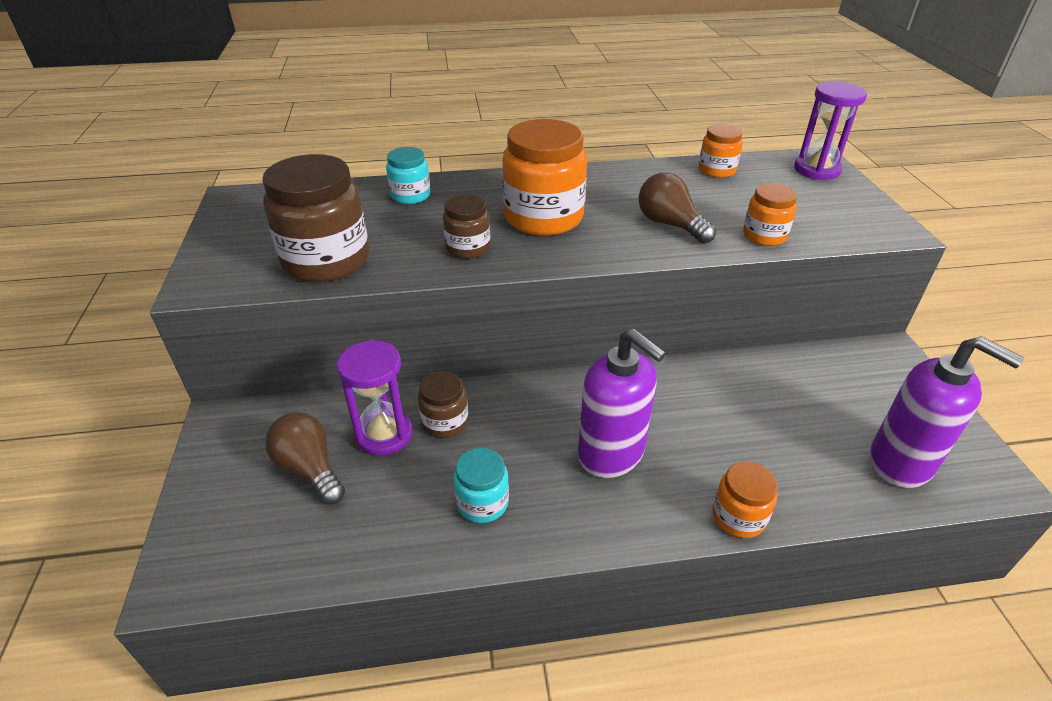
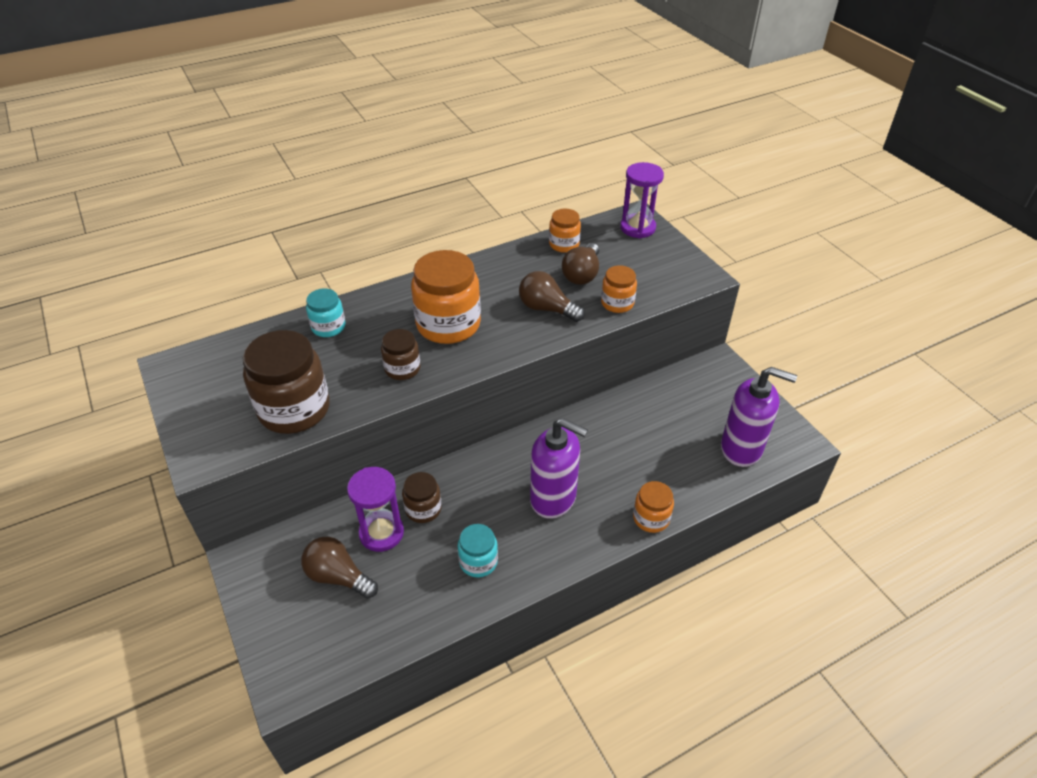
camera: 20 degrees left, 5 degrees up
none -> brown light bulb [562,243,599,285]

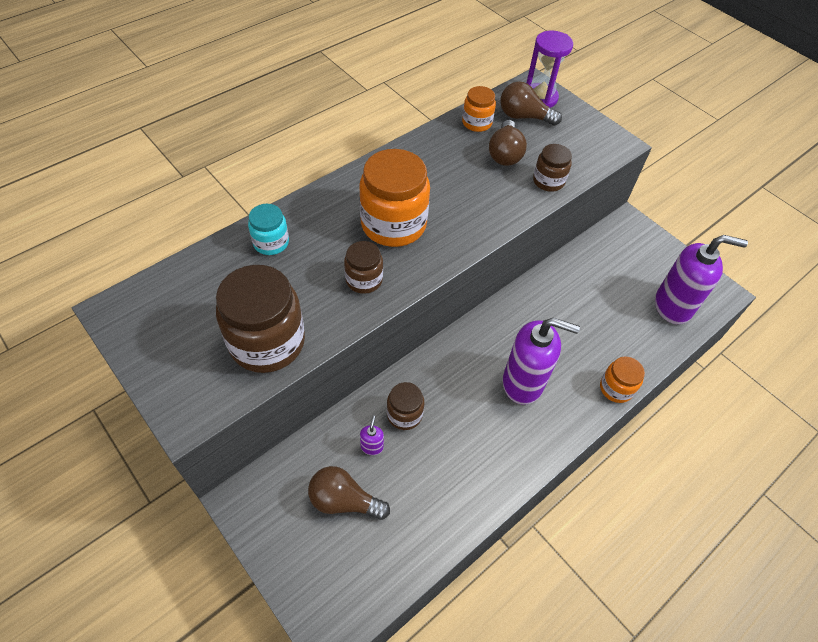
camera: 15 degrees left, 10 degrees up
purple hourglass [347,467,404,552] -> purple soap dispenser [360,415,384,455]
turquoise jar [458,524,498,577] -> none
brown light bulb [519,271,585,322] -> brown light bulb moved to [500,81,562,126]
orange jar [601,265,637,313] -> brown jar [533,144,572,192]

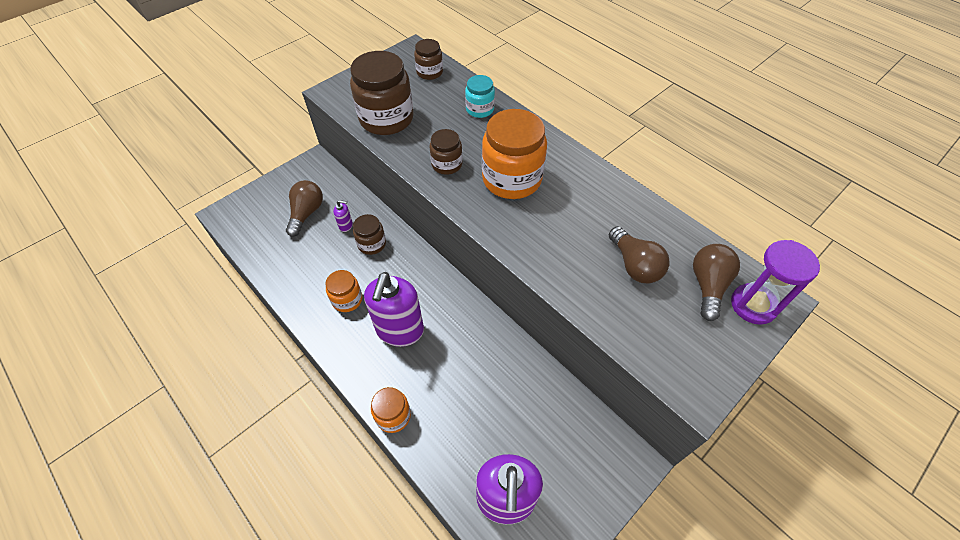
camera: 90 degrees right, 0 degrees up
orange jar [462,86,496,132] -> orange jar moved to [326,270,362,312]
brown light bulb [489,120,527,166] -> brown light bulb turned 120 degrees counterclockwise [609,226,670,284]
brown jar [533,144,572,192] -> brown jar moved to [414,39,443,80]

